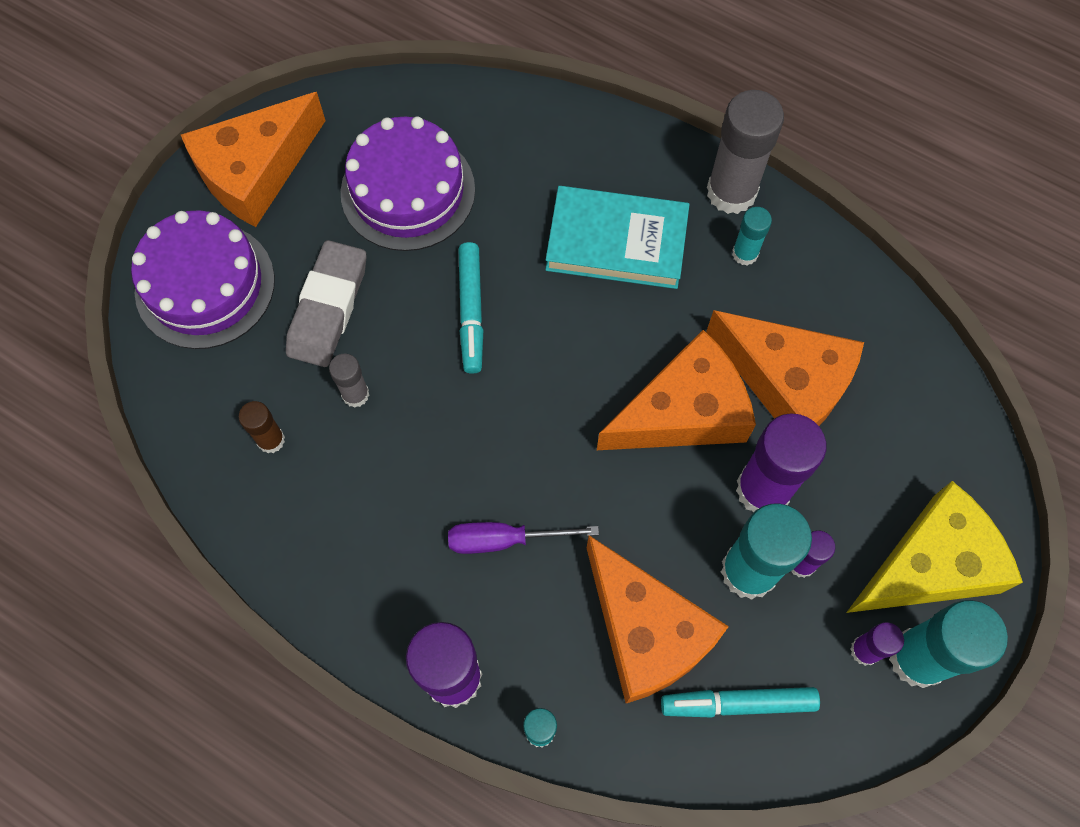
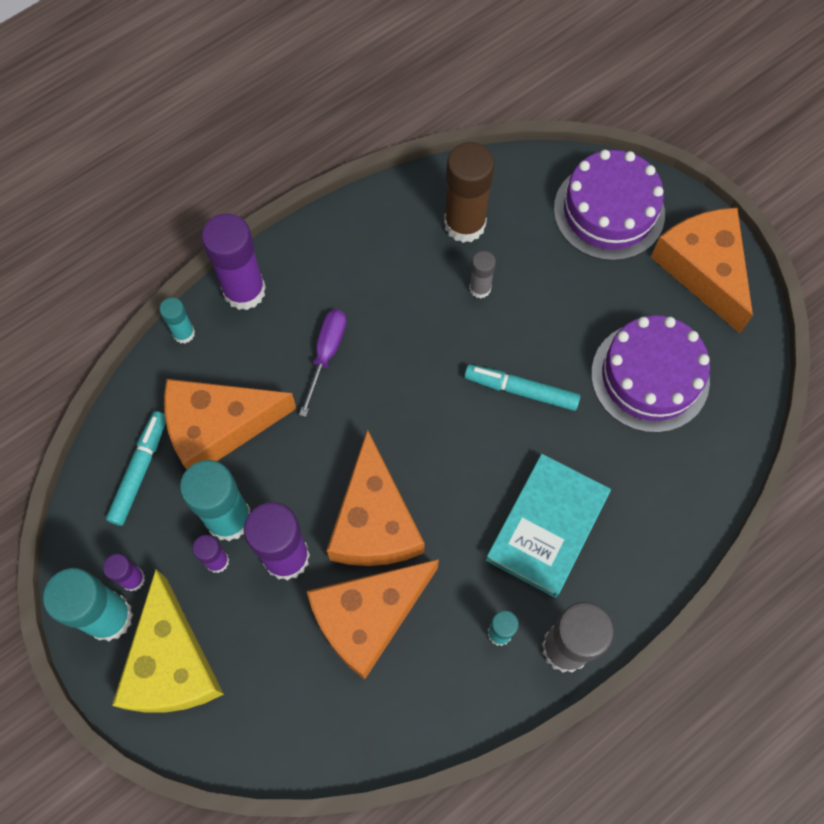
camera: 110 degrees right, 0 degrees up
brown glue stick [238,401,285,453] -> brown glue stick [444,142,495,243], size x1.95
grey eraser [286,240,367,367] -> none

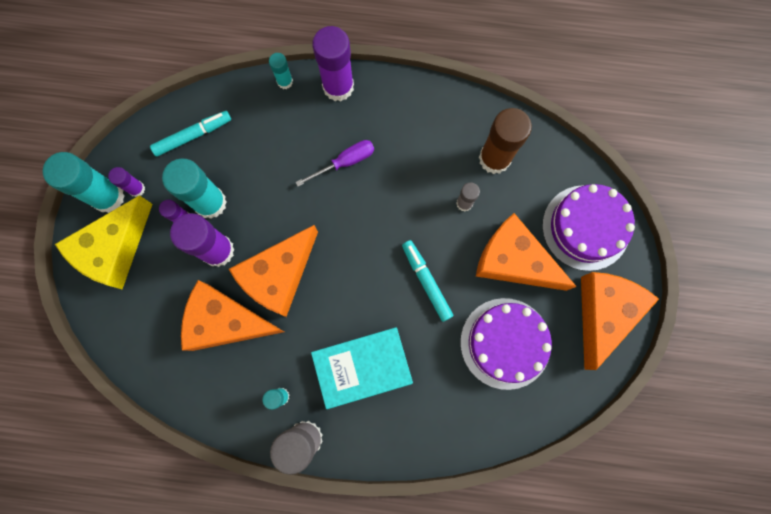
camera: 45 degrees right, 10 degrees up
orange cheese [164,379,297,470] -> orange cheese moved to [476,213,577,291]

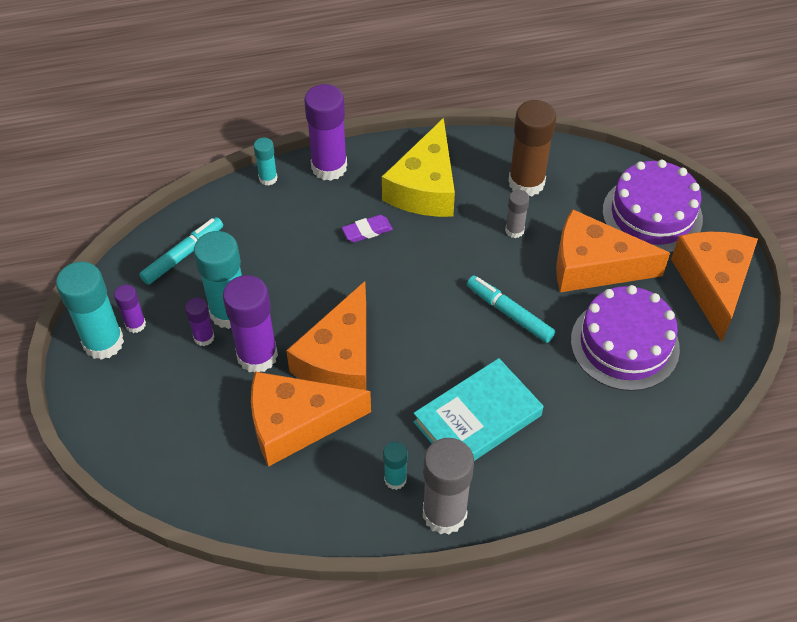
camera: 20 degrees left, 25 degrees down
yellow cheese [55,195,152,289] -> yellow cheese moved to [382,118,455,217]
purple screwdriver [295,140,374,186] -> purple eraser [342,215,393,242]

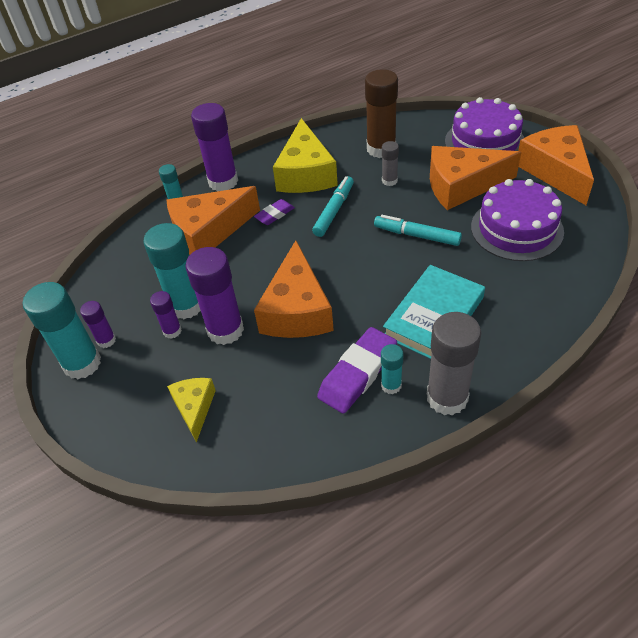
camera: 15 degrees left, 5 degrees down
turquoise marker [139,217,223,285] -> turquoise marker moved to [312,176,354,237]
orange cheese [251,372,371,467] -> orange cheese moved to [166,186,260,254]
none -> yellow cheese [167,378,216,443]
none -> purple eraser [317,327,397,414]

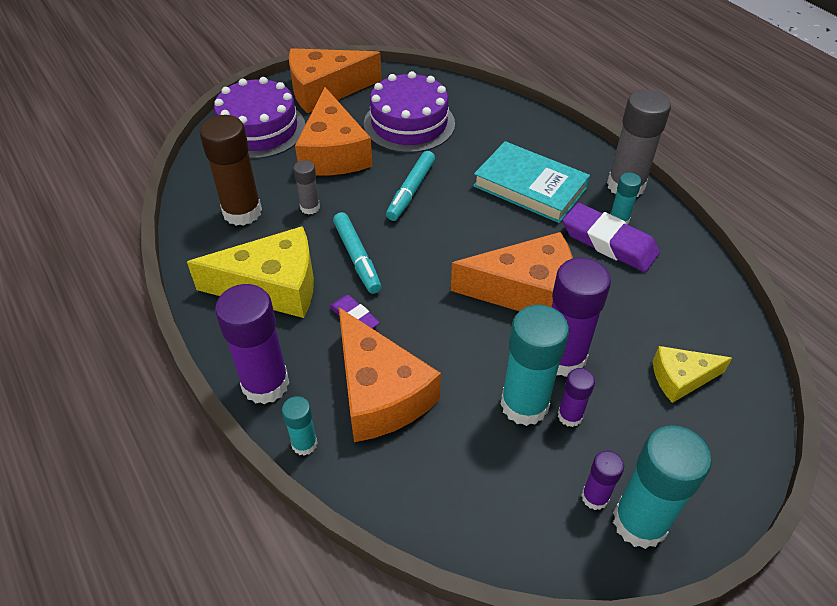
camera: 95 degrees left, 0 degrees up
turquoise marker [312,176,354,237] -> turquoise marker turned 135 degrees counterclockwise [333,212,382,294]

